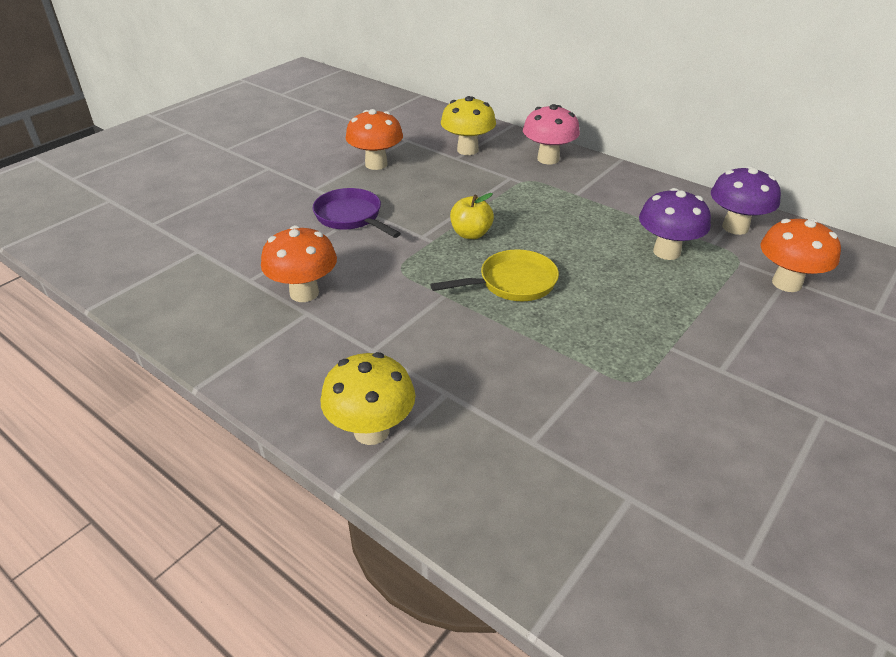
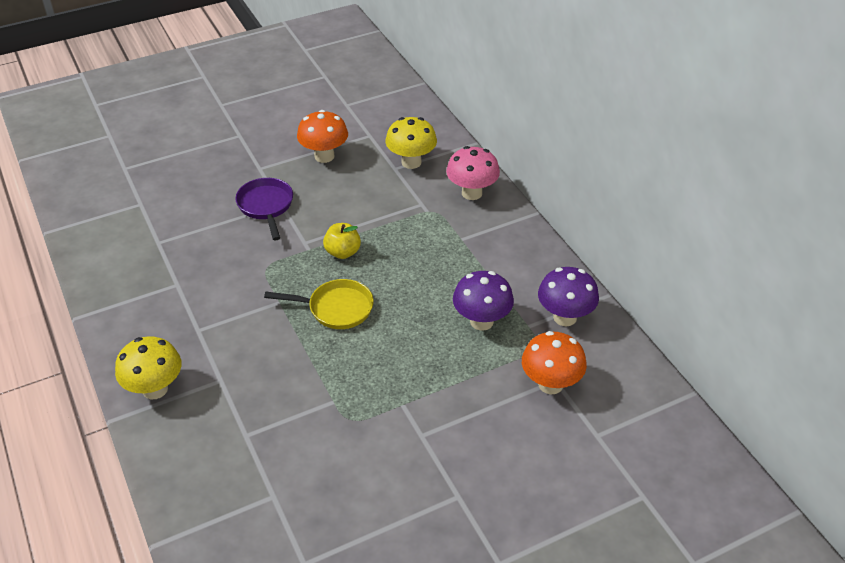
camera: 25 degrees right, 5 degrees up
orange mushroom [261,225,337,302] -> none

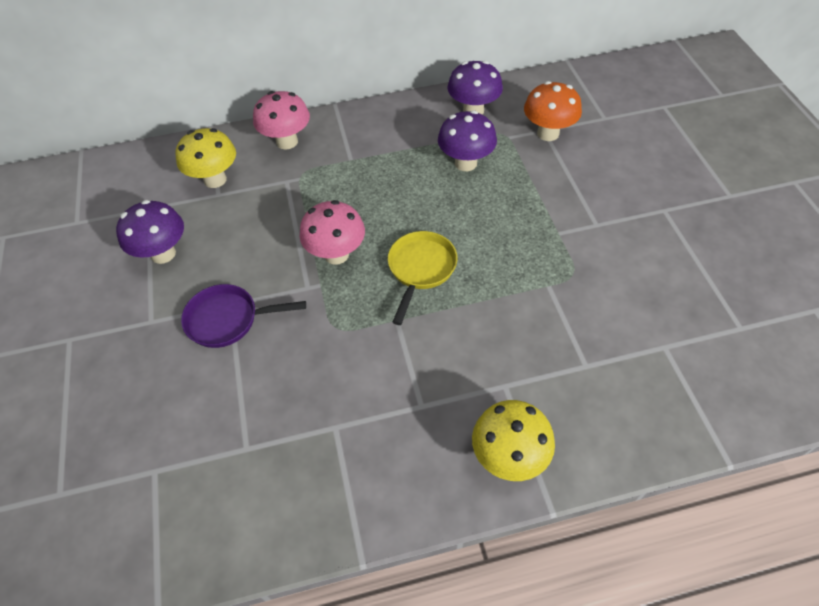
camera: 75 degrees left, 10 degrees up
orange mushroom [297,110,348,163] -> purple mushroom [116,200,184,264]
yellow apple [323,223,361,259] -> pink mushroom [300,200,365,265]

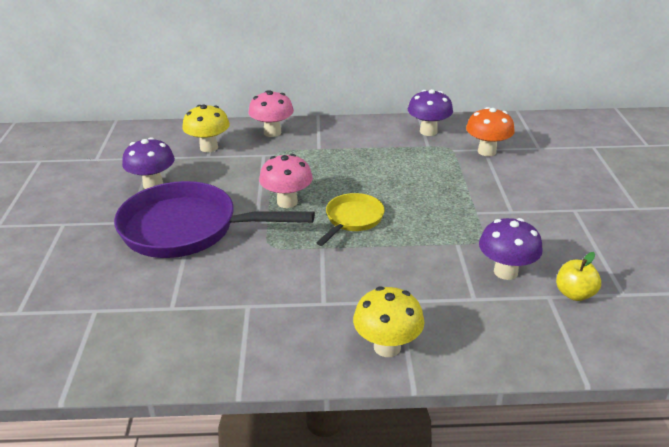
camera: 10 degrees right, 20 degrees down
purple pan [181,284,306,348] -> purple pan [114,181,315,258], size x1.95
purple mushroom [438,110,497,171] -> purple mushroom moved to [479,218,543,280]
none -> yellow apple [556,252,601,301]

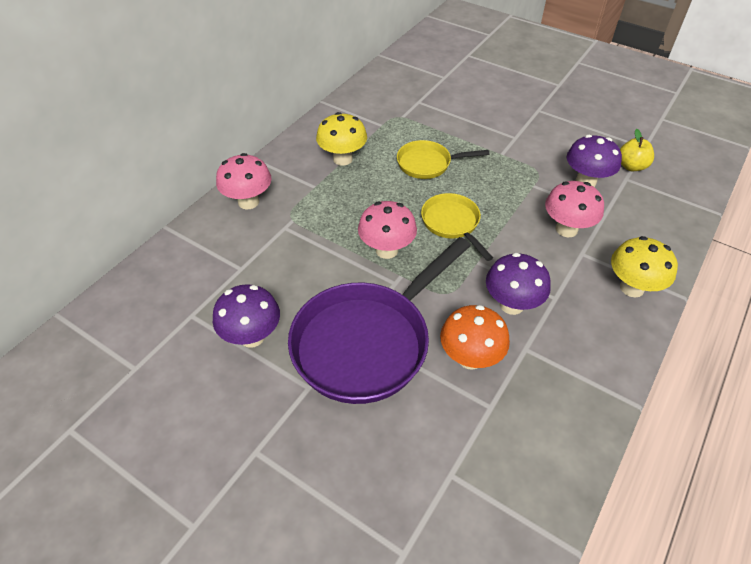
camera: 55 degrees left, 15 degrees up
yellow mushroom [182,104,230,152] -> yellow mushroom moved to [316,112,367,166]
purple mushroom [408,89,453,136] -> purple mushroom moved to [486,253,551,315]
orange mushroom [466,107,515,156] -> orange mushroom moved to [440,305,510,370]
none -> yellow pan [397,140,489,179]
none -> pink mushroom [545,181,604,237]

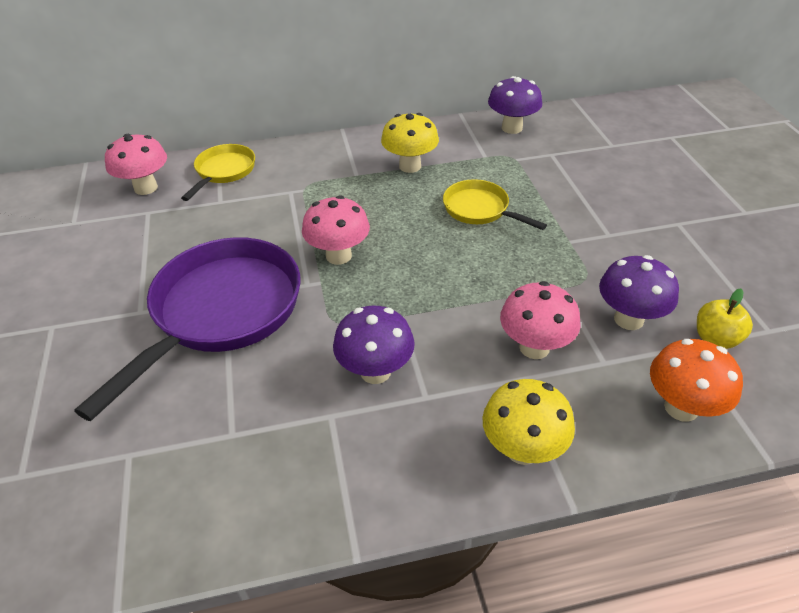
camera: 45 degrees right, 5 degrees down
purple mushroom [213,284,280,348] -> purple mushroom moved to [488,76,542,134]
pink mushroom [216,153,271,209] -> pink mushroom moved to [105,134,167,195]
purple pan [288,237,471,404] -> purple pan turned 120 degrees clockwise [74,237,301,421]
yellow pan [421,193,493,261] -> yellow pan moved to [181,144,255,201]
orange mushroom [440,305,510,370] -> orange mushroom moved to [650,339,743,422]

